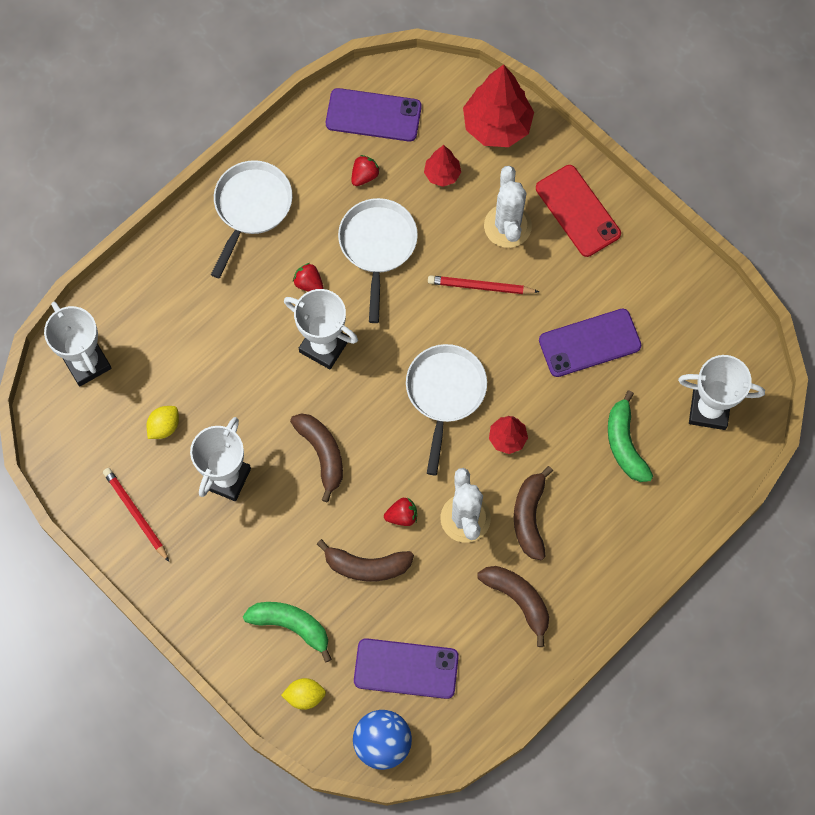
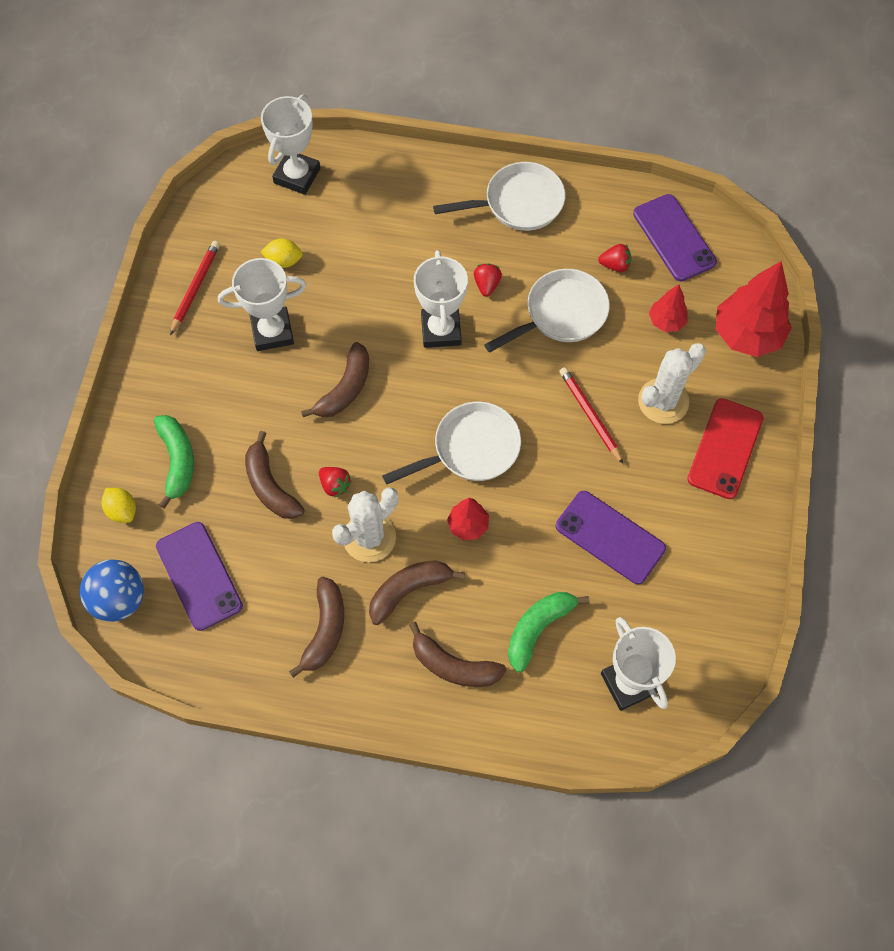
camera: 55 degrees right, 5 degrees down
none -> brown banana [409,622,506,687]

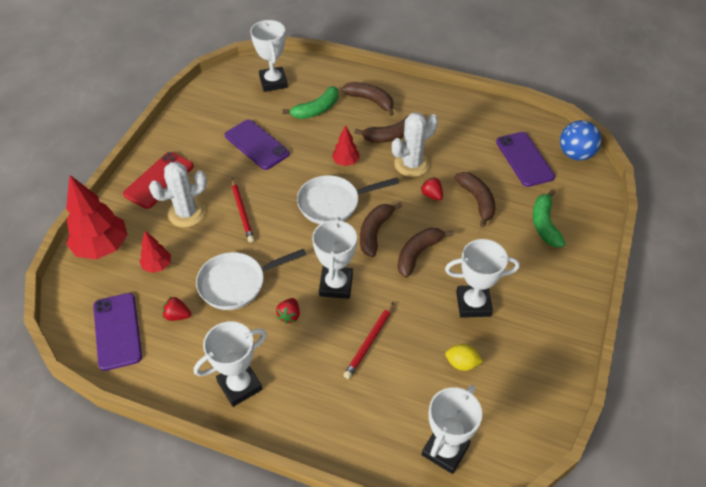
camera: 170 degrees left, 15 degrees down
yellow lemon [102,488,136,523] -> none
red pencil [170,241,220,335] -> red pencil moved to [343,302,394,379]
brown banana [289,577,344,678] -> brown banana moved to [360,203,402,257]
white pan [433,162,565,231] -> white trophy [194,321,267,407]

